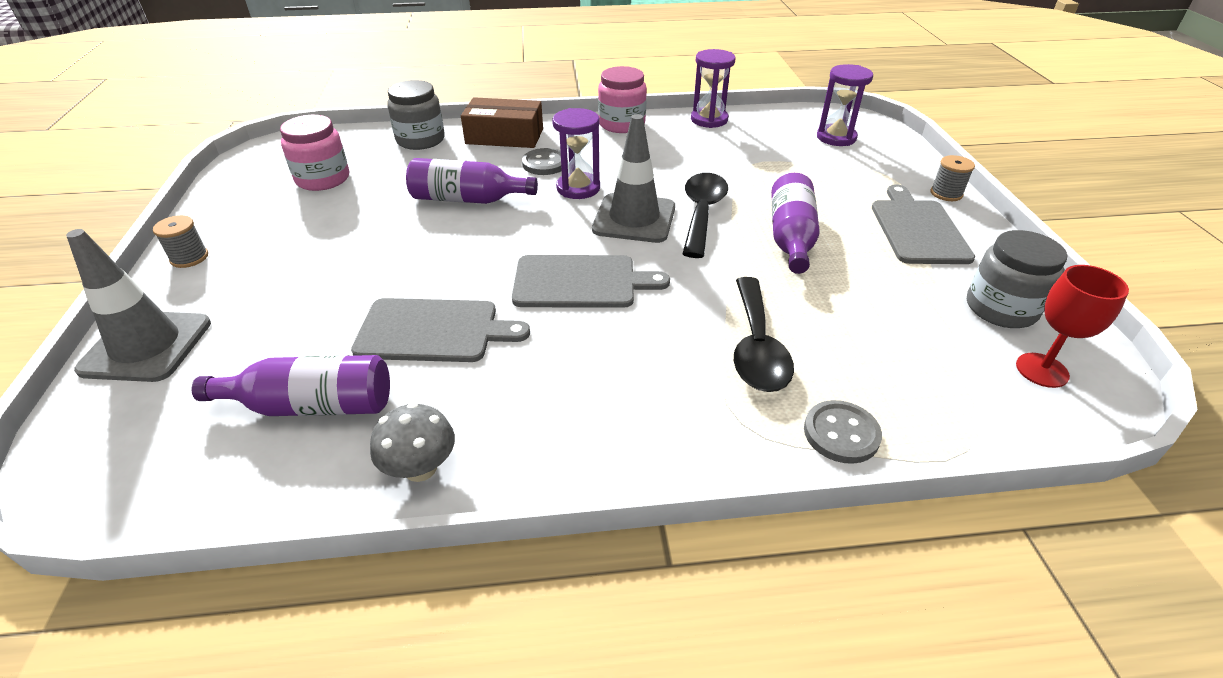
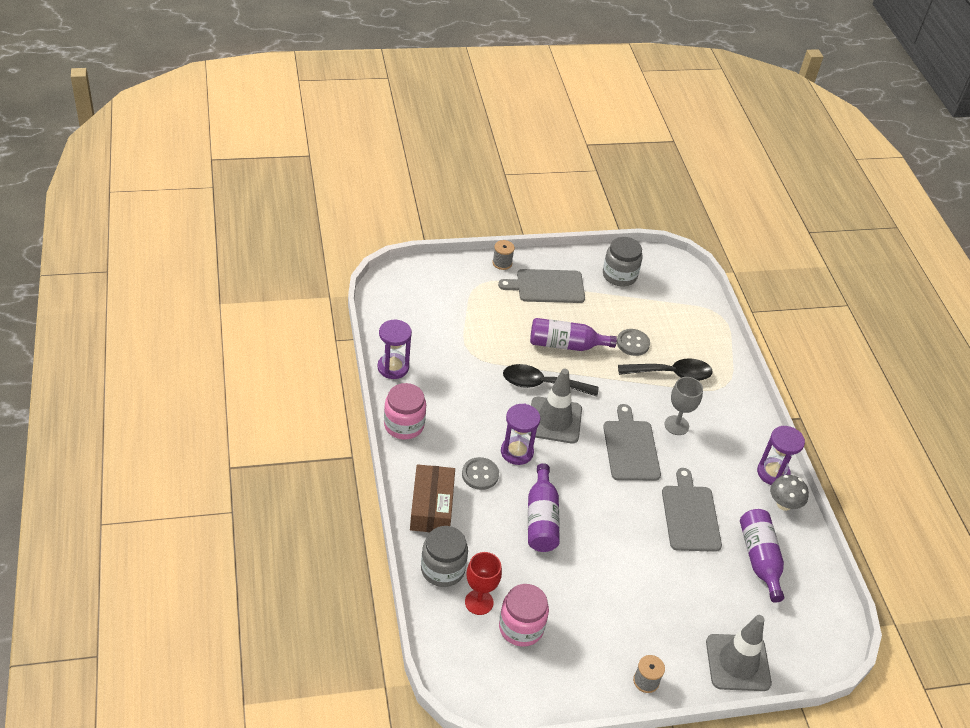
camera: 100 degrees left, 5 degrees up
grey button [804,400,882,464] -> grey button moved to [617,329,650,356]
purple hourglass [817,64,873,146] -> purple hourglass moved to [757,426,805,485]
red goblet [1016,265,1129,388] -> red goblet moved to [465,552,502,615]
none -> grey goblet [664,377,703,435]

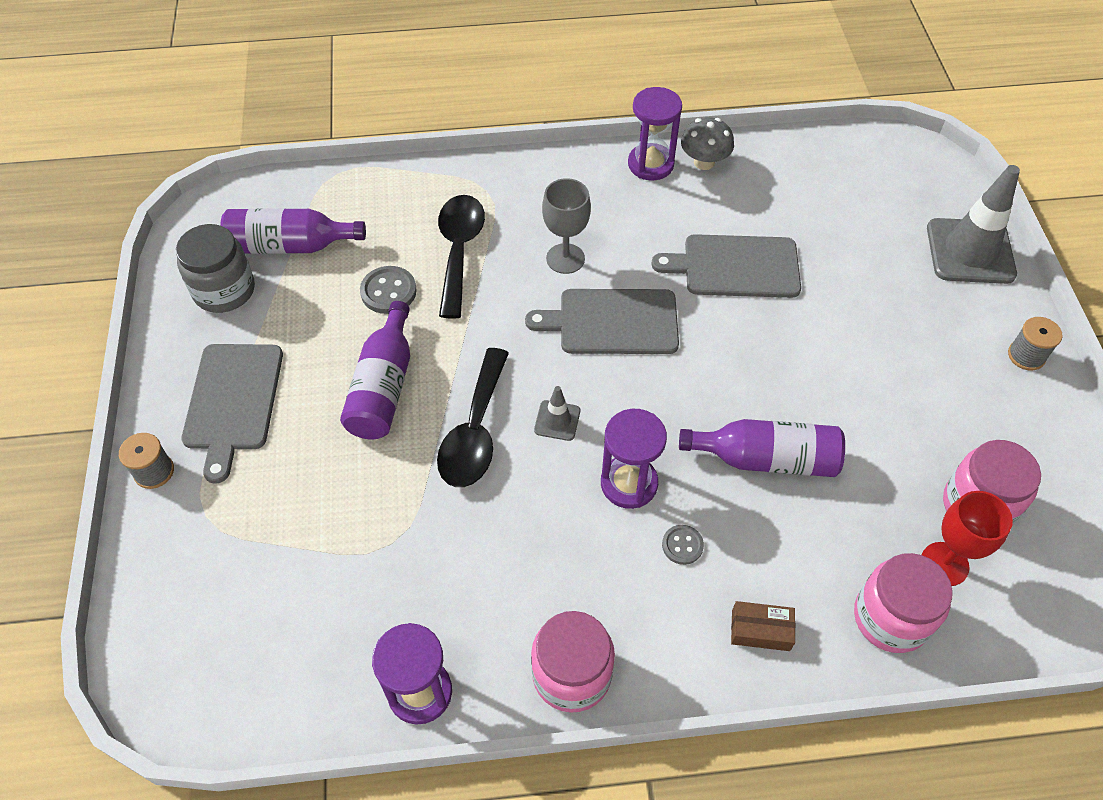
camera: 80 degrees left, 10 degrees up
brown box [410,464,455,533] -> brown box [731,601,795,651], size x0.52
grey jar [421,526,468,587] -> pink jar [854,553,953,653]
grey button [462,457,499,490] -> grey button [662,525,704,565], size x0.63
grey traffic cone [529,369,582,443] -> grey traffic cone [534,386,580,441], size x0.47
purple bottle [740,509,784,603] -> purple bottle moved to [220,208,366,254]

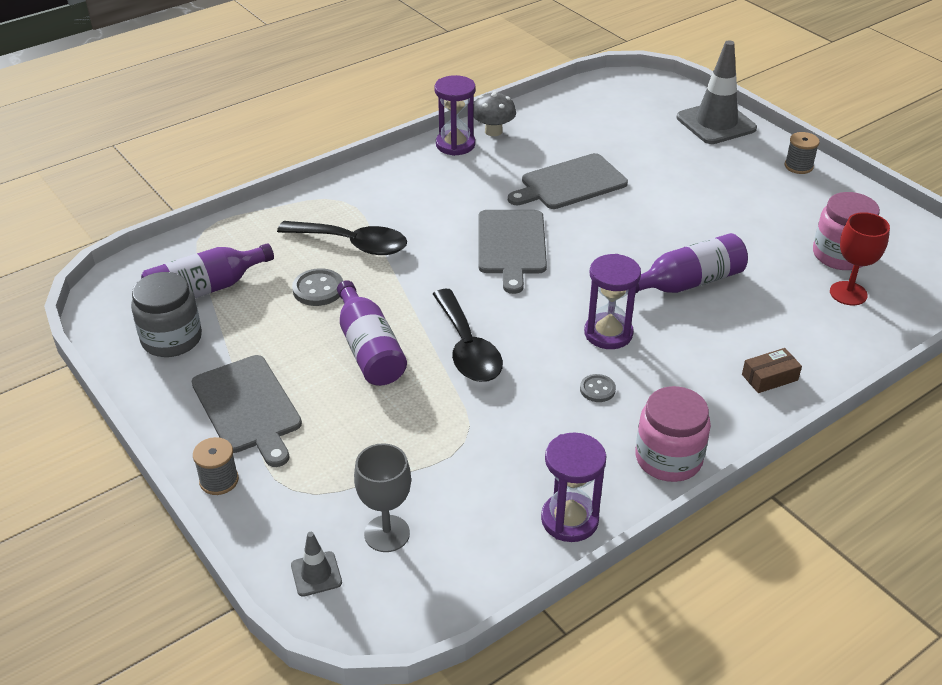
camera: 30 degrees left, 15 degrees down
black spoon [438,195,485,319] -> black spoon turned 135 degrees clockwise [277,221,407,255]
grey cutting board [525,289,679,354] -> grey cutting board turned 60 degrees counterclockwise [479,210,547,294]
grey traffic cone [534,386,580,441] -> grey traffic cone moved to [291,532,342,597]
grey goblet [542,178,591,274] -> grey goblet moved to [354,443,411,552]
grey button [662,525,704,565] -> grey button moved to [580,374,616,402]
pink jar [854,553,953,653] -> none

